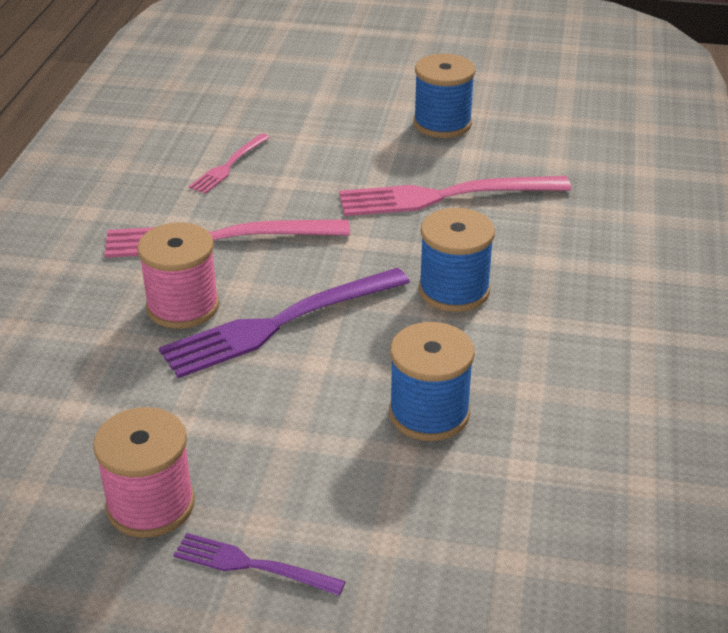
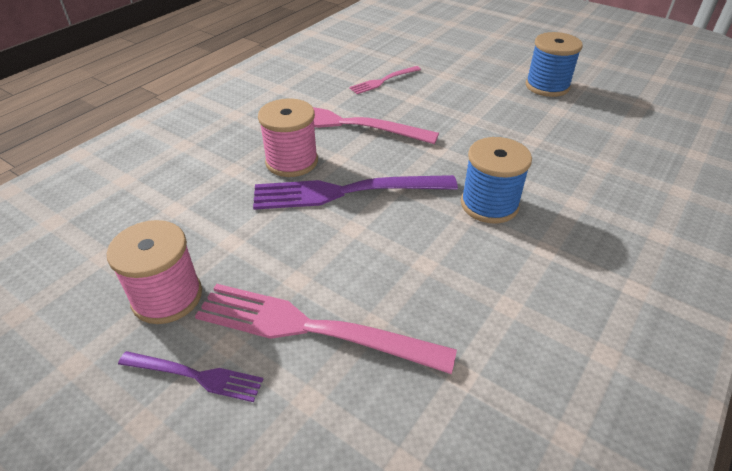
camera: 25 degrees right, 5 degrees up
purple fork [173,533,346,596] -> purple fork turned 150 degrees clockwise [118,351,263,402]
pink fork [339,176,571,216] -> pink fork moved to [195,284,457,374]
blue spool [389,322,475,441] -> none

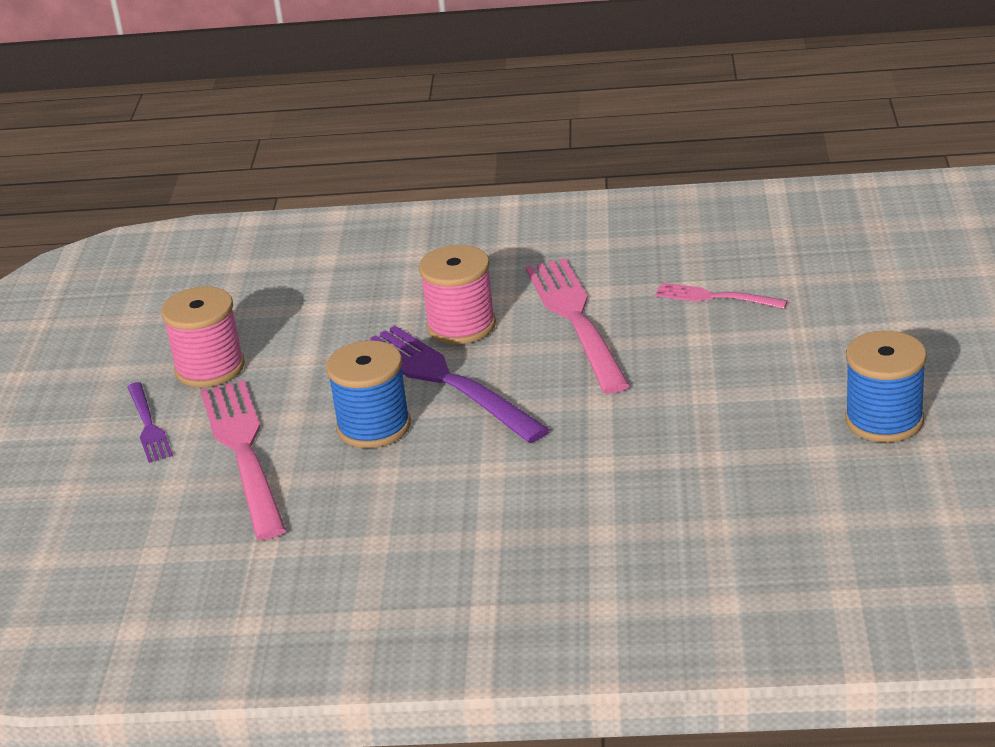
camera: 60 degrees right, 10 degrees down
blue spool [461,137,532,223] -> blue spool moved to [326,340,411,448]

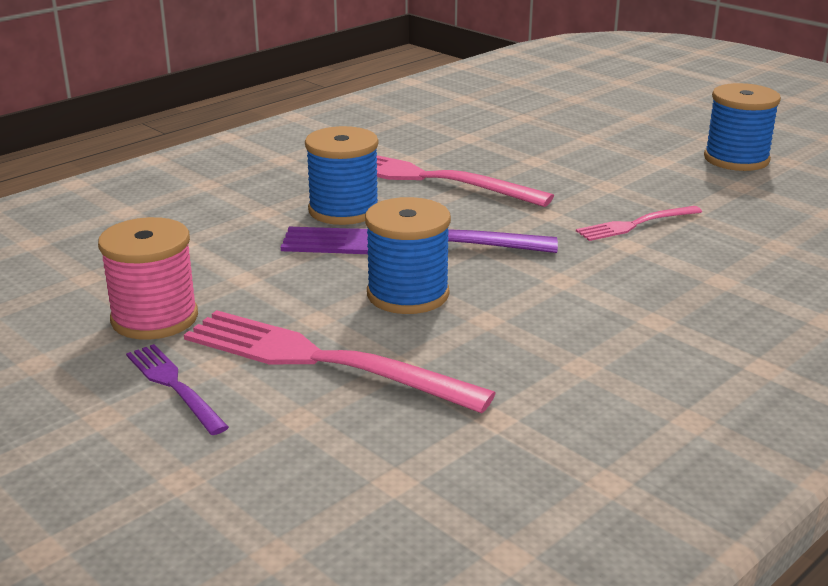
camera: 50 degrees left, 5 degrees down
purple fork [127,382,173,463] -> purple fork turned 150 degrees counterclockwise [126,344,229,435]
pink spool [419,245,496,344] -> blue spool [305,126,379,225]
pink fork [655,283,788,309] -> pink fork moved to [576,206,702,241]

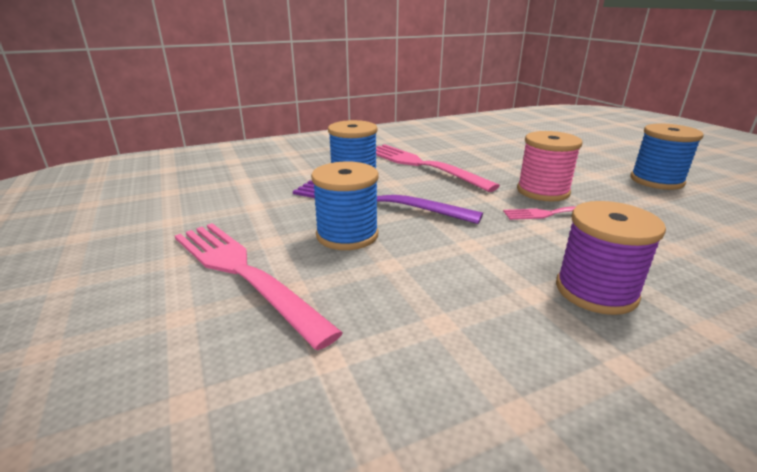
camera: 20 degrees right, 0 degrees up
pink spool [98,217,198,340] -> pink spool moved to [517,131,582,202]
purple fork [126,344,229,435] -> none
none -> purple spool [556,201,666,315]

